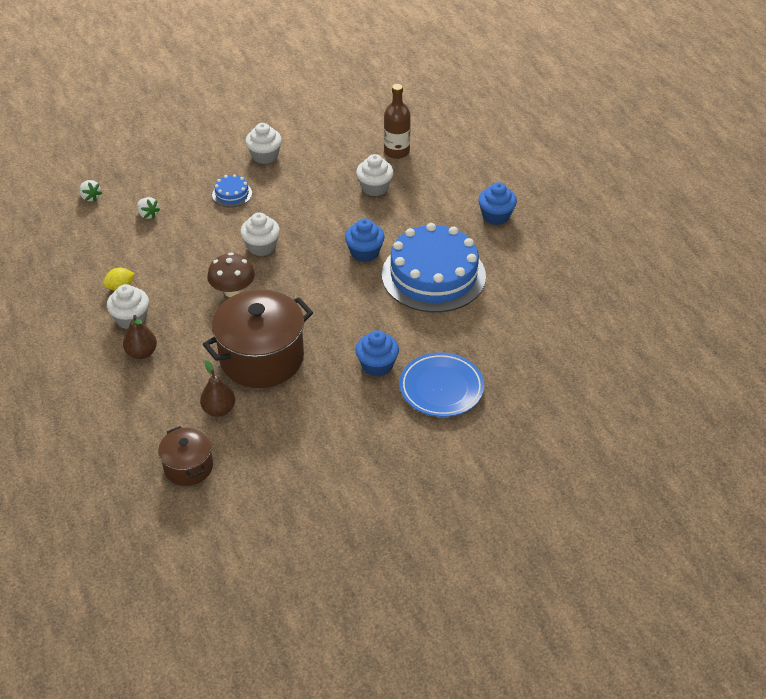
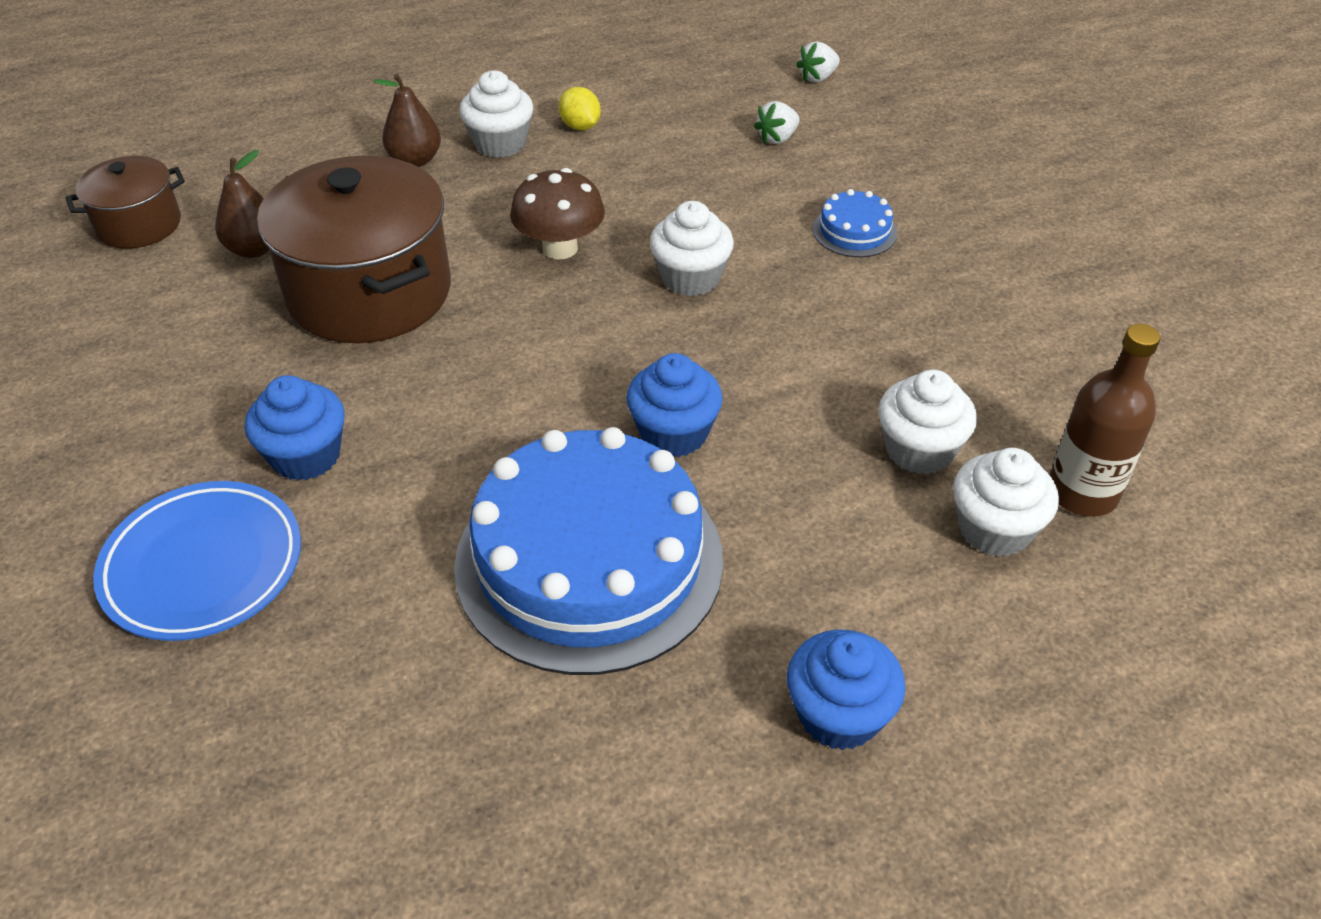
camera: 90 degrees right, 0 degrees up
white cupcake [245,123,282,164] -> white cupcake moved to [953,448,1059,557]

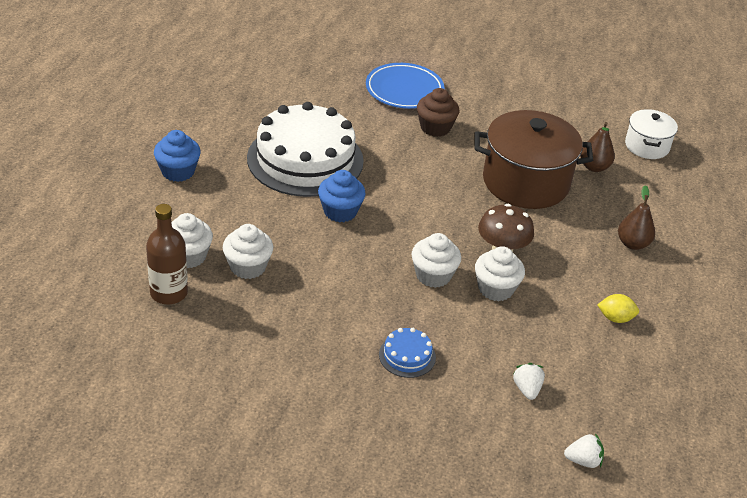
camera: 125 degrees right, 5 degrees down
brown pot [66,156,185,249] -> white pot [625,109,678,159]
blue cupcake [245,375,345,481] -> brown cupcake [417,88,459,137]
blue cake [454,427,723,675] -> white cake [247,102,364,197]
white cupcake [459,71,533,158] -> white cupcake moved to [475,246,525,301]
white strawberry [796,41,840,82] -> white strawberry turned 90 degrees clockwise [564,433,604,468]

